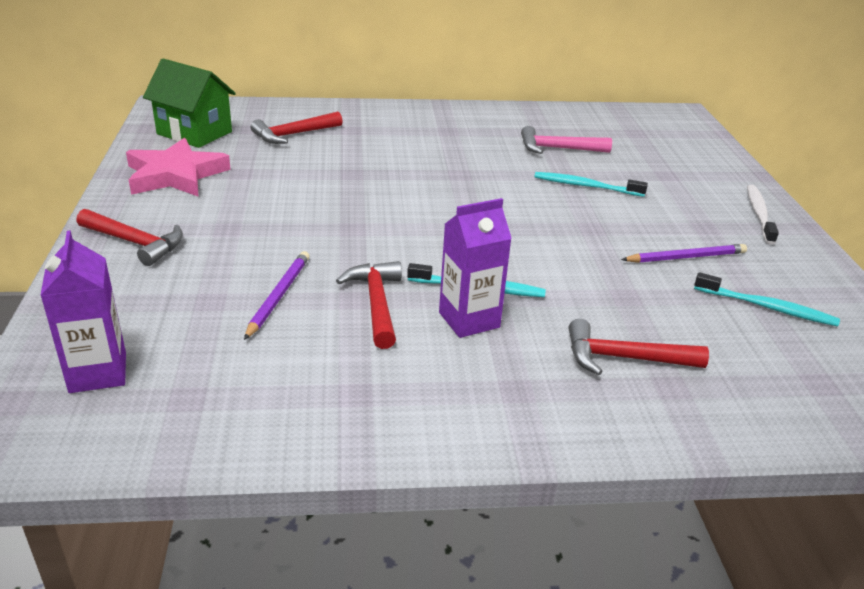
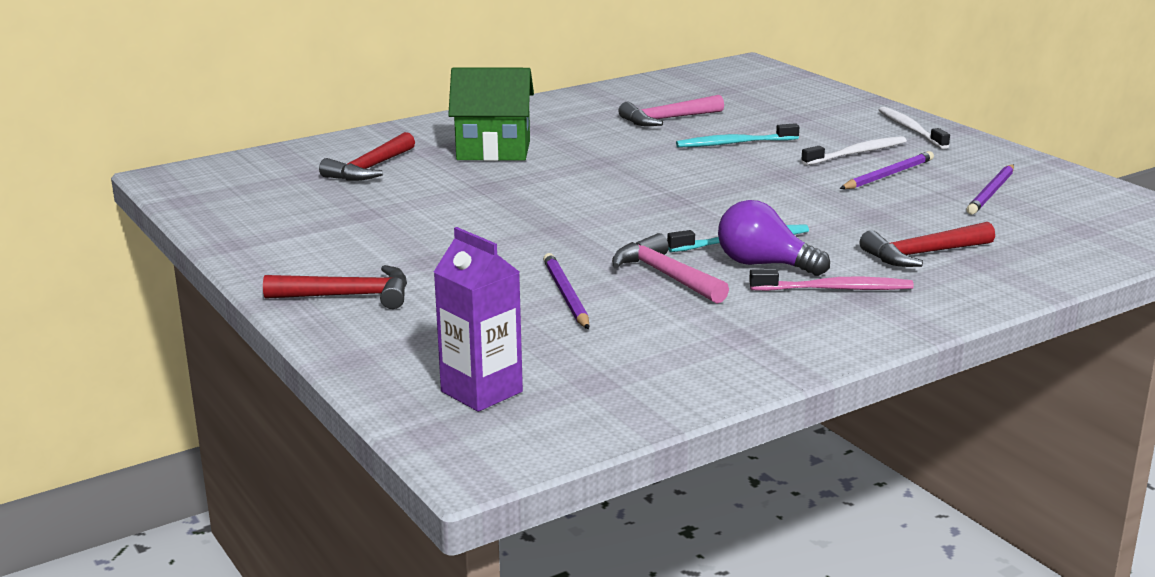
camera: 25 degrees left, 10 degrees down
pink star [126,138,231,197] -> none
green house [143,58,236,148] -> green house moved to [448,67,534,161]
red hammer [336,261,402,349] -> pink hammer [612,233,729,304]
purple carton [439,198,512,338] -> purple light bulb [718,200,830,276]
turquoise toothbrush [694,272,840,327] -> purple pencil [966,164,1014,215]
none -> pink toothbrush [749,269,914,291]
none -> white toothbrush [801,136,907,166]

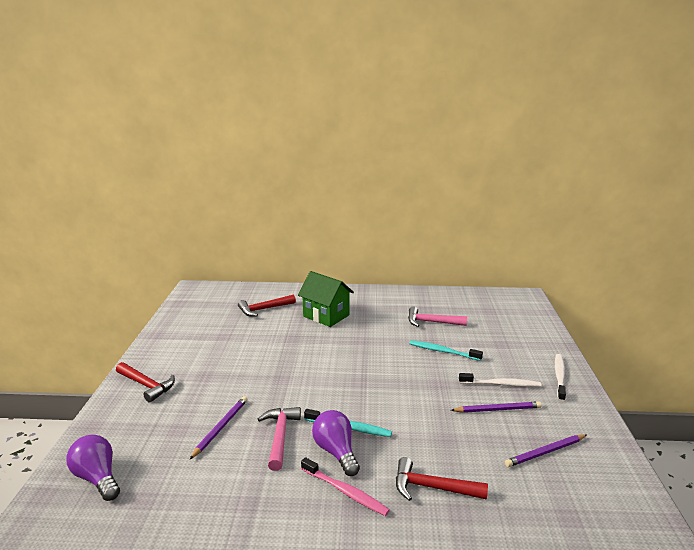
camera: 35 degrees right, 0 degrees up
purple carton [434,227,523,412] -> purple light bulb [66,435,120,501]

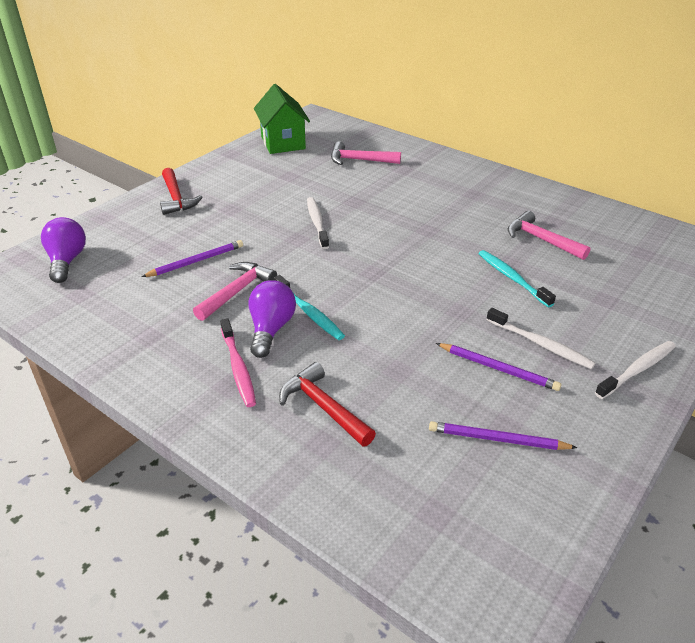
camera: 35 degrees right, 15 degrees up
red hammer [238,294,296,317] -> pink hammer [331,141,401,165]
green house [298,271,354,327] -> green house moved to [254,84,310,154]
none -> white toothbrush [307,197,329,249]

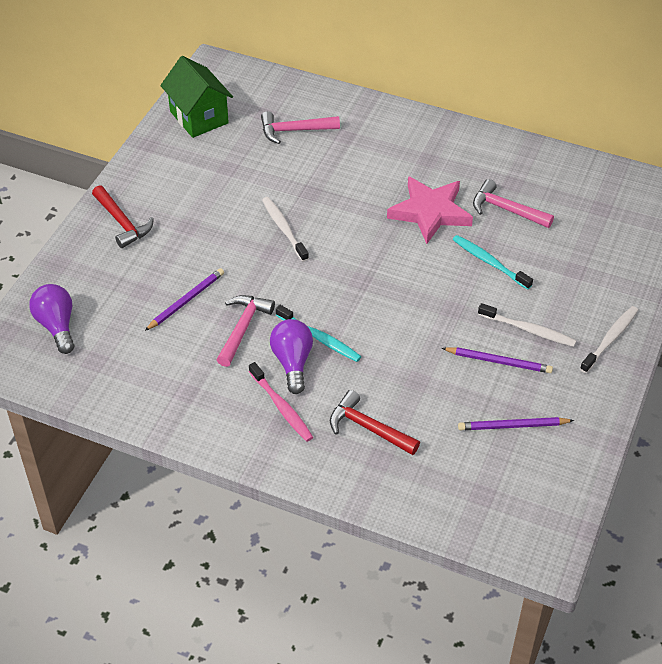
camera: 15 degrees left, 10 degrees up
none -> pink star [387,176,473,244]

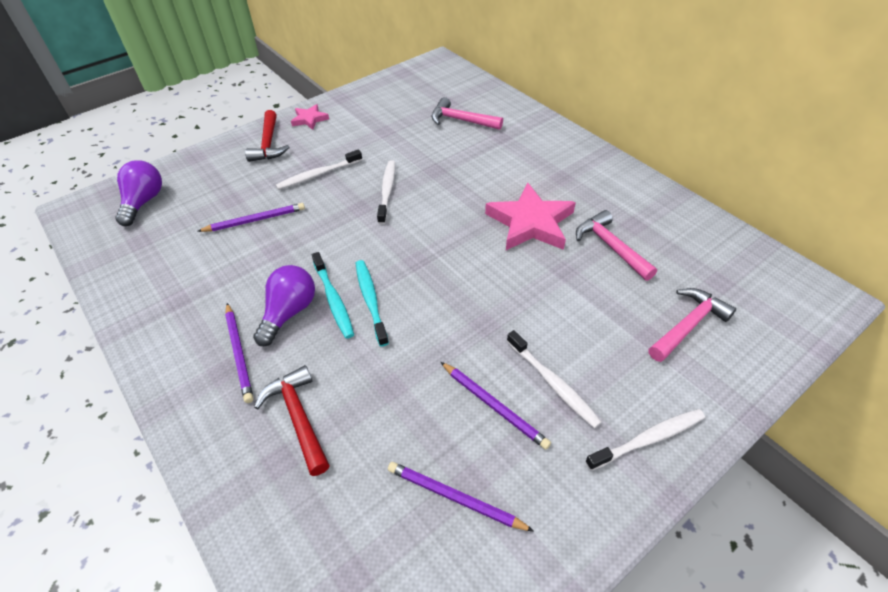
camera: 30 degrees right, 0 degrees up
green house [160,56,233,138] -> none
pink hammer [217,295,275,367] -> pink hammer moved to [648,288,736,362]
pink toothbrush [249,362,313,442] -> purple pencil [225,303,253,403]
turquoise toothbrush [452,235,533,290] -> turquoise toothbrush moved to [356,260,389,346]
none -> white toothbrush [276,149,362,190]
none -> pink star [291,104,329,130]

